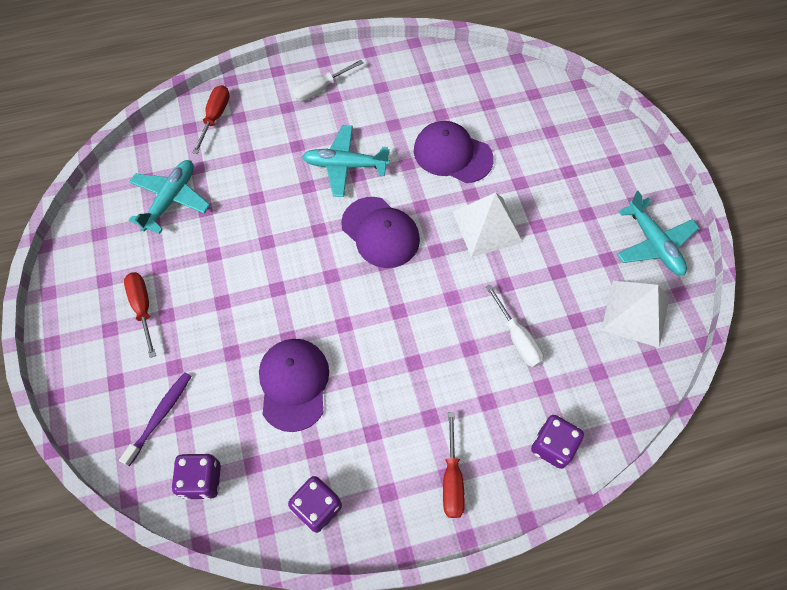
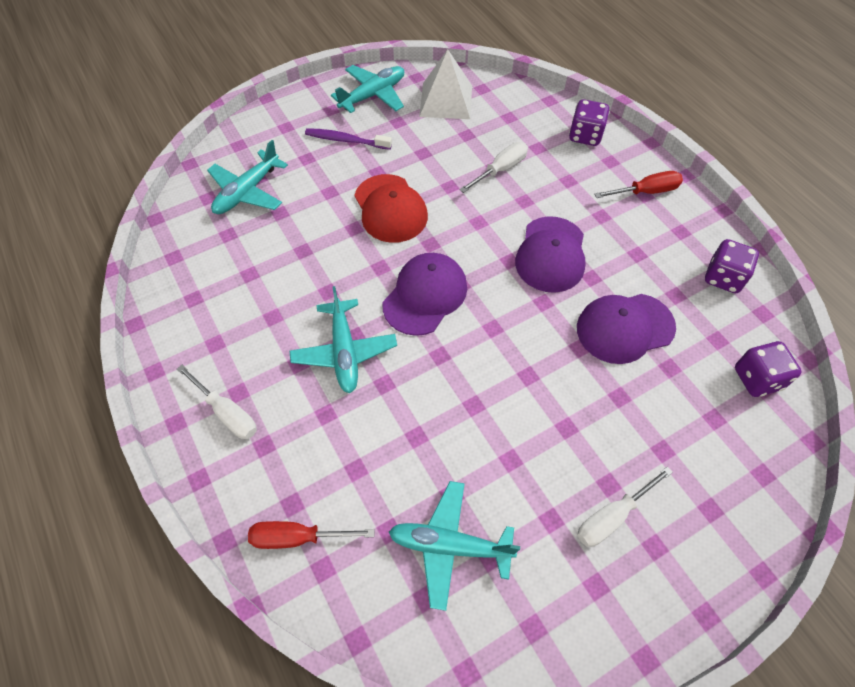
camera: 105 degrees left, 5 degrees down
purple toothbrush [119,372,192,466] -> purple toothbrush moved to [305,128,392,150]
red screwdriver [124,272,156,358] -> white screwdriver [577,466,673,547]
purple cap [414,121,494,183] -> purple cap moved to [515,216,585,293]
white pyramid [453,192,523,257] -> red cap [354,174,428,243]
none -> turquoise plane [207,140,288,214]

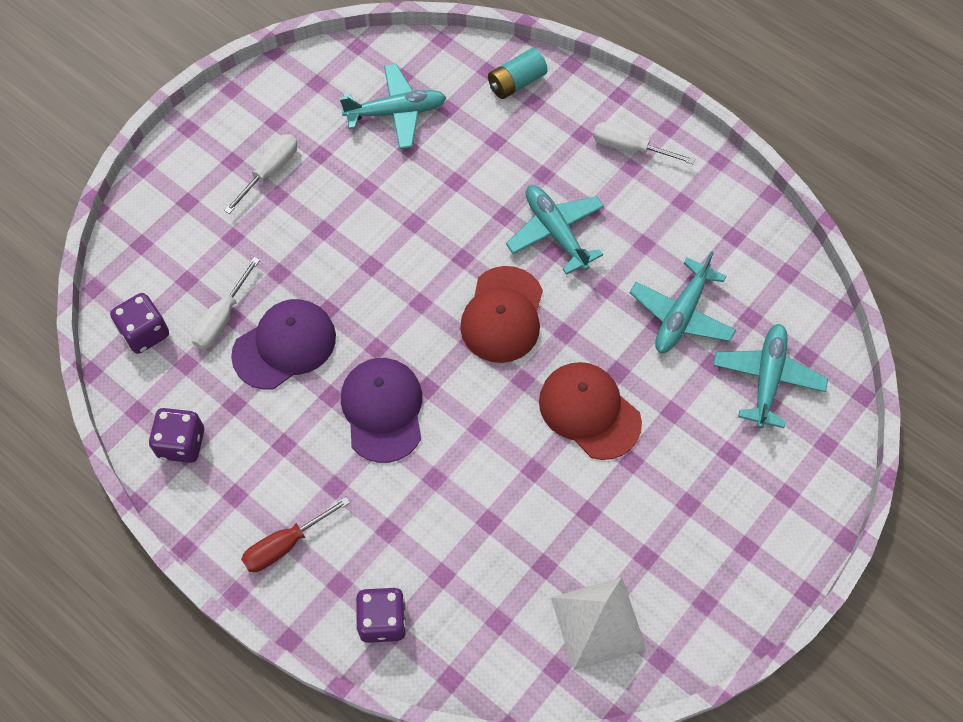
camera: 160 degrees right, 5 degrees up
red screwdriver [248,521,375,549] -> turquoise battery [488,48,548,99]
purple toothbrush [305,128,392,150] -> none
turquoise plane [331,65,404,113] -> turquoise plane moved to [629,251,736,353]
purple cap [383,253,467,336] -> red cap [460,266,543,363]
white screwdriver [459,142,528,193] -> white screwdriver moved to [192,257,260,349]

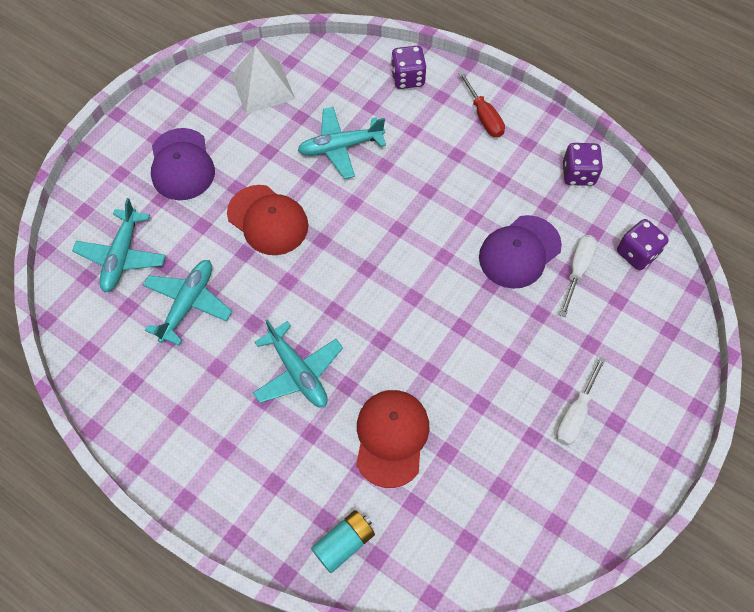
camera: 175 degrees right, 0 degrees up
red screwdriver [241,497,350,572] -> red screwdriver turned 105 degrees clockwise [458,71,505,137]
turquoise plane [340,64,447,149] -> turquoise plane moved to [297,107,386,179]
purple cap [341,358,422,463] -> purple cap moved to [151,128,215,200]
red cap [460,266,543,363] -> red cap moved to [356,390,429,488]
white screwdriver [593,122,695,164] -> none

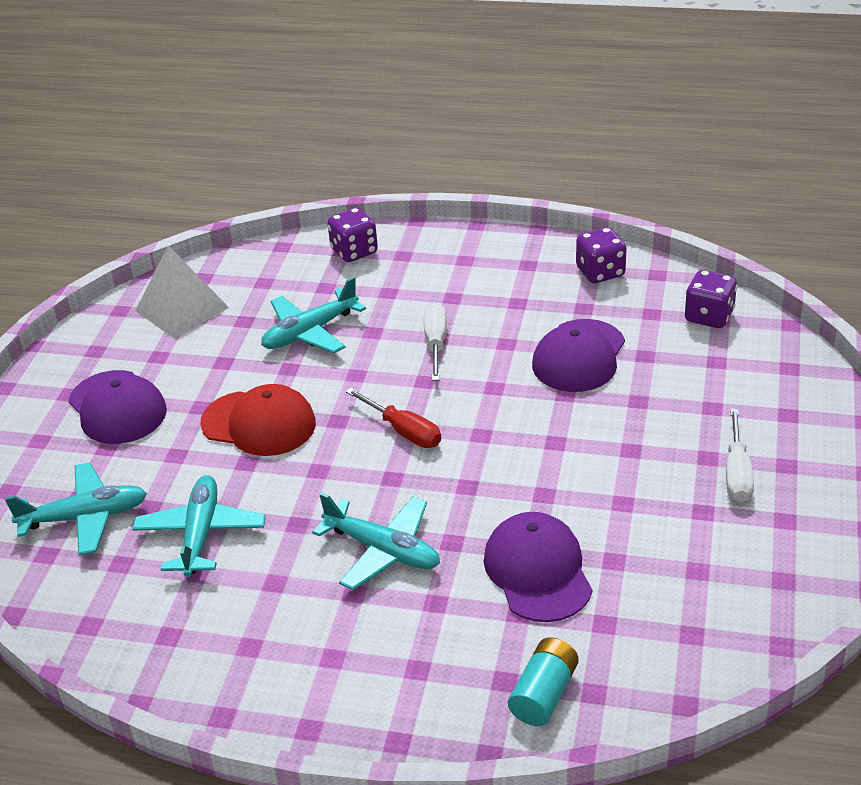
camera: 20 degrees left, 25 degrees down
turquoise plane [72,198,166,292] -> turquoise plane turned 90 degrees counterclockwise [5,462,147,556]
red cap [356,390,429,488] -> purple cap [484,512,592,622]
red screwdriver [458,71,505,137] -> red screwdriver moved to [345,388,441,448]
white screwdriver [560,235,597,317] -> white screwdriver moved to [424,303,447,381]

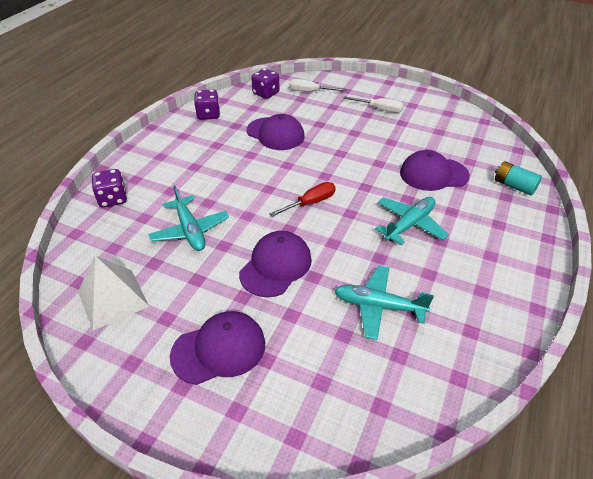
camera: 80 degrees left, 5 degrees up
turquoise plane [5,462,147,556] -> none
red cap [200,384,316,456] -> purple cap [239,231,312,297]
white screwdriver [424,303,447,381] -> white screwdriver moved to [289,79,347,92]

